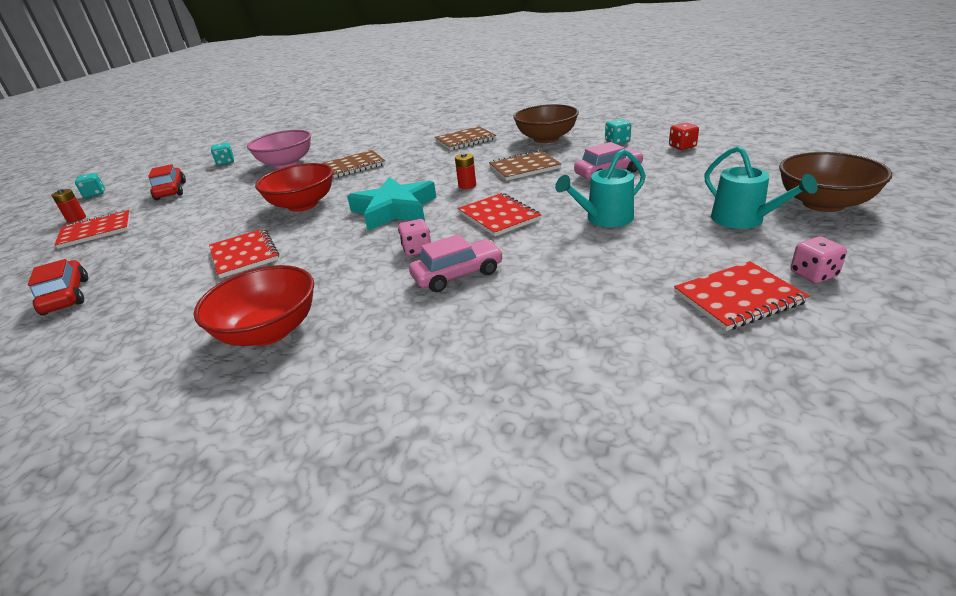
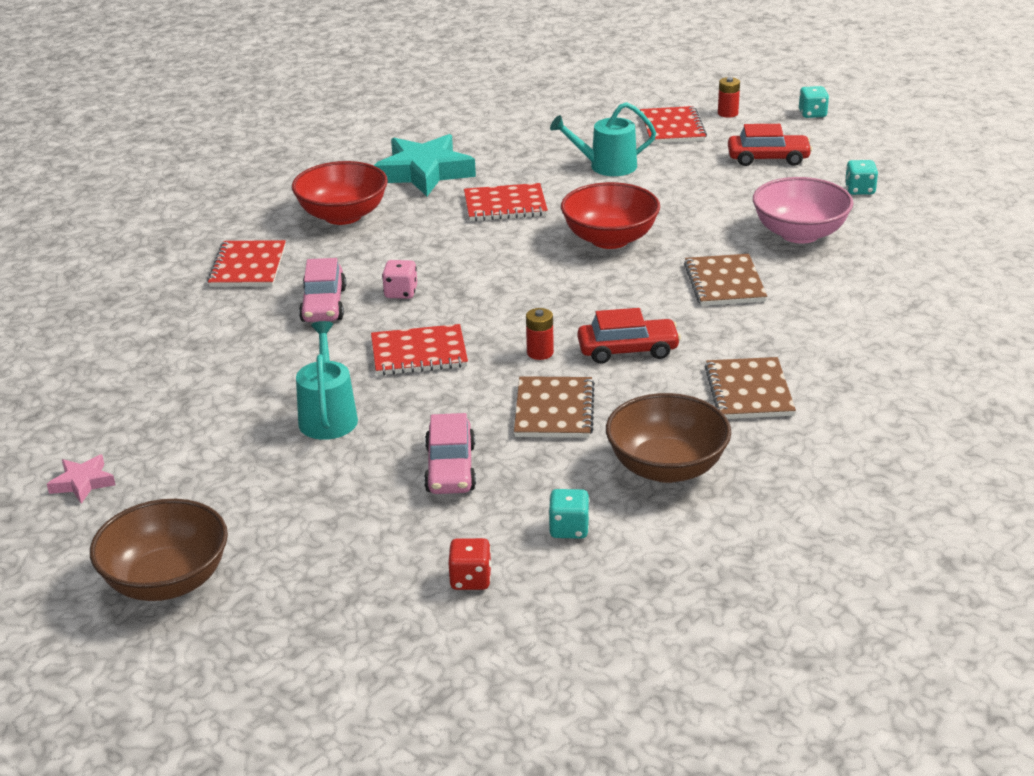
camera: 110 degrees right, 0 degrees up
red car [28,259,88,315] -> red car moved to [578,308,681,364]
turquoise star [347,177,436,231] -> turquoise star moved to [374,134,476,196]
red notebook [674,261,810,331] -> red notebook moved to [207,240,286,287]
turquoise watering can [705,146,818,229] -> turquoise watering can moved to [550,102,656,176]
pink dice [791,236,847,283] -> pink star [47,455,115,504]

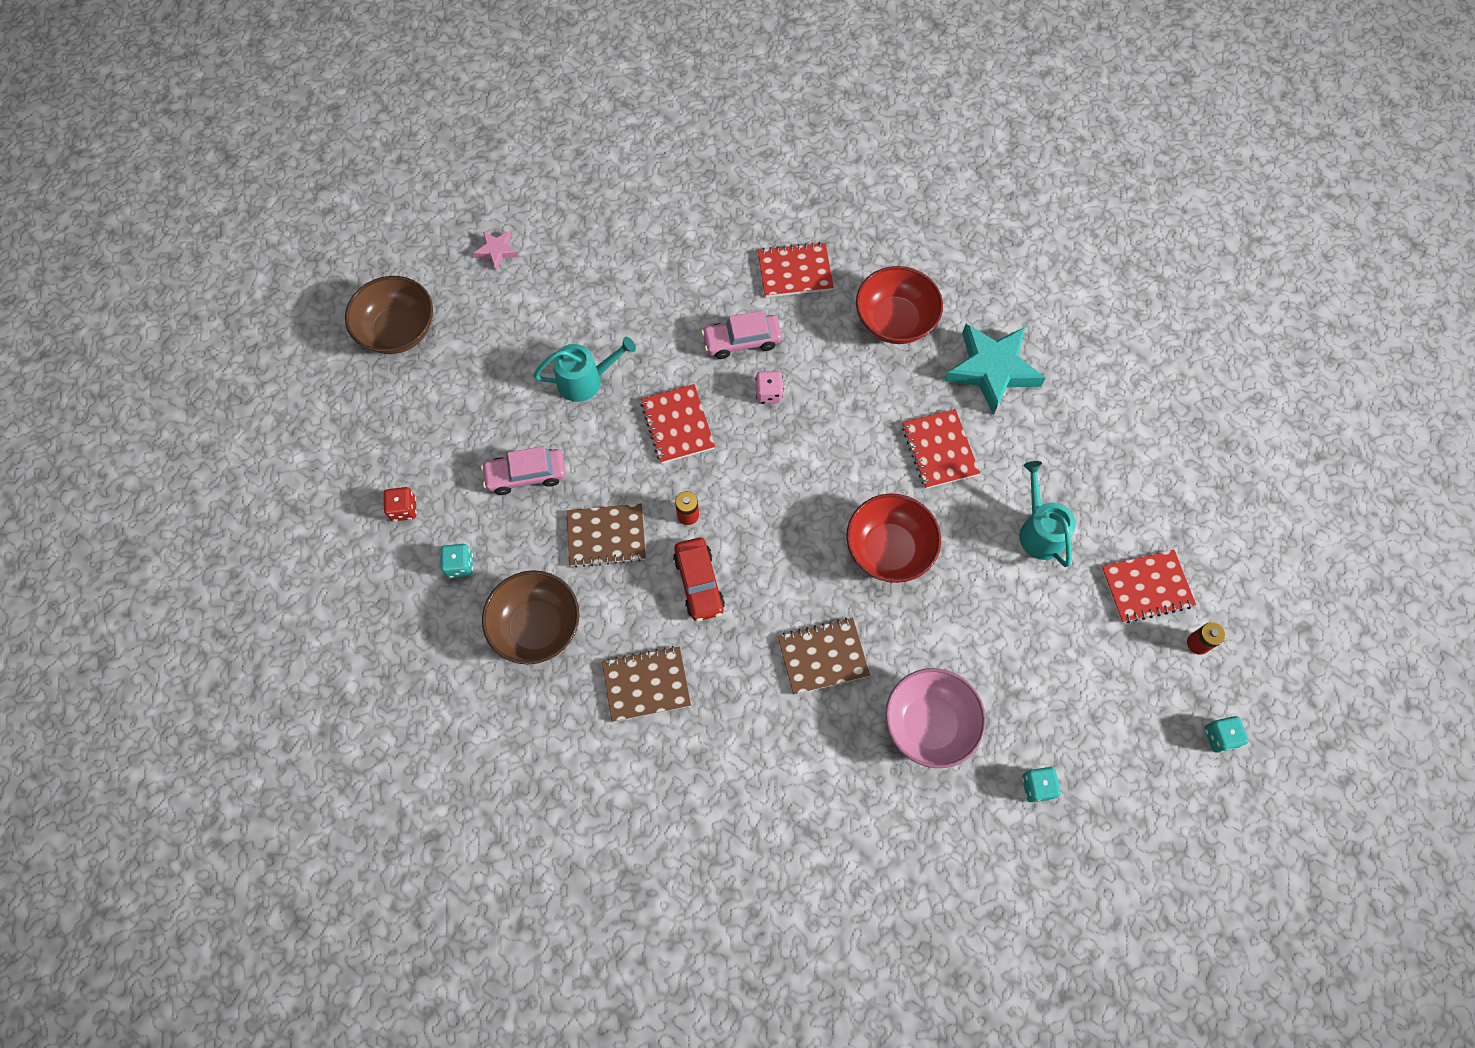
camera: 80 degrees right, 35 degrees up
red car [728,124,812,166] -> none

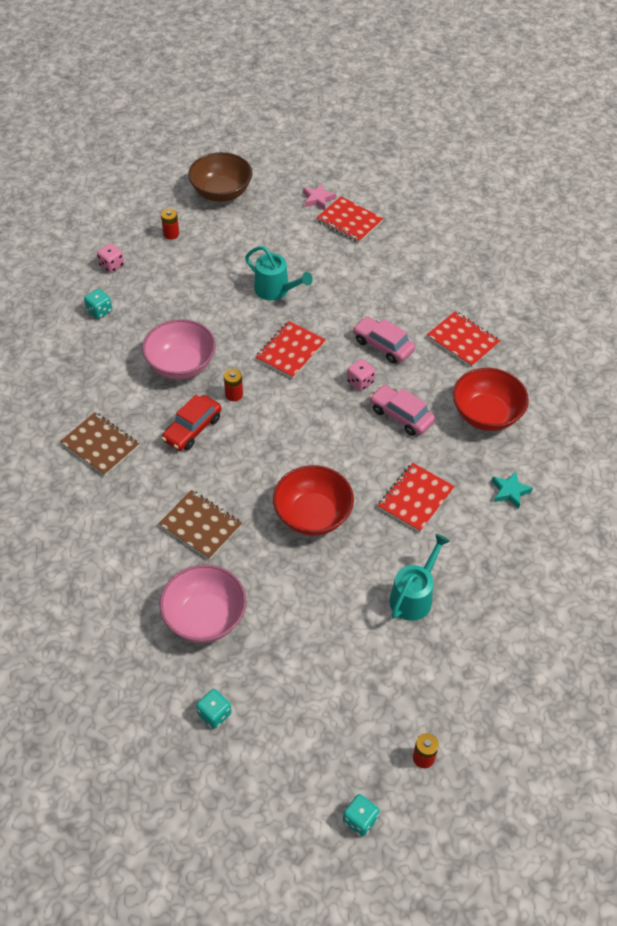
camera: 50 degrees right, 15 degrees down
red dice [384,487,417,521] -> pink dice [97,243,124,273]
pink car [481,446,566,495] -> pink car moved to [370,385,435,436]
brown bowl [482,570,579,664] -> none
brown notebook [566,503,646,568] -> pink bowl [142,319,216,379]
turquoise star [945,324,1046,415] -> turquoise star [492,471,533,509], size x0.48
red notebook [1101,550,1196,623] -> red notebook moved to [316,196,384,243]
none -> red battery [161,209,179,240]

